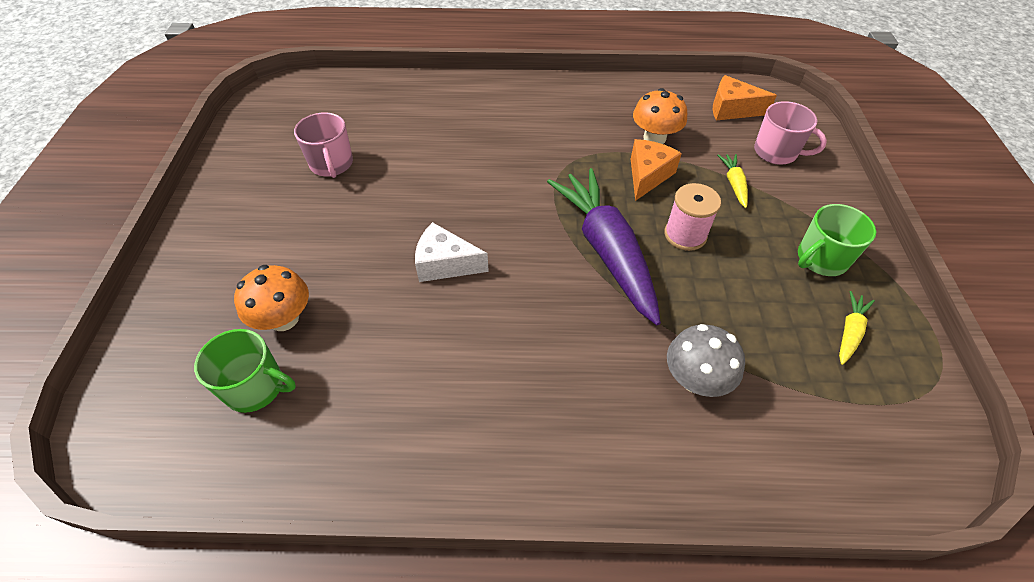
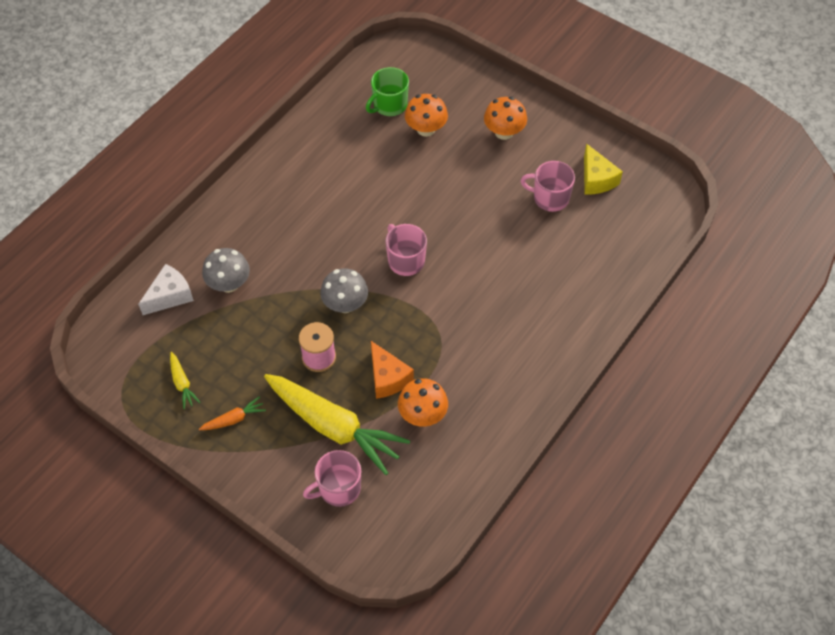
camera: 125 degrees right, 5 degrees up
white cheese [415,222,489,282] -> white cheese moved to [138,264,194,315]
purple carrot [547,168,661,325] -> grey mushroom [320,268,368,313]
orange cheese [713,75,777,120] -> none
yellow carrot [717,154,748,208] -> yellow carrot [264,374,410,475], size x2.40
green mug [798,204,876,276] -> orange carrot [199,396,266,430]
none -> pink mug [386,224,427,276]
none -> orange mushroom [484,97,527,140]
none -> yellow cheese [584,143,623,195]

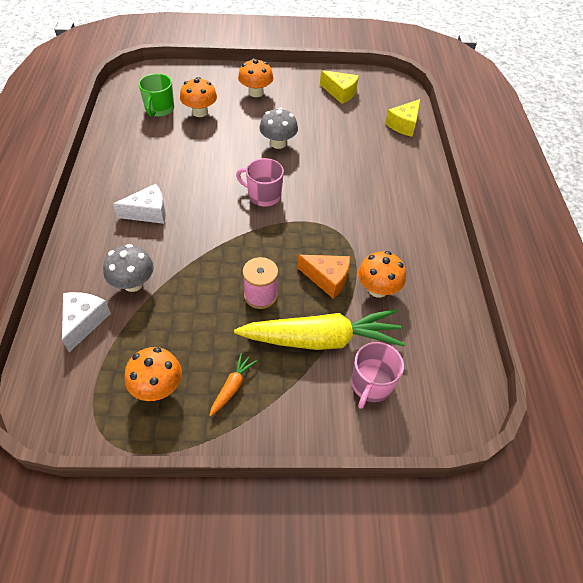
camera: 40 degrees left, 5 degrees down
yellow carrot [170,352,200,409] -> orange mushroom [125,347,182,401]
grey mushroom [320,268,368,313] -> grey mushroom moved to [259,107,298,149]
pink mug [520,161,575,212] -> none
none -> white cheese [113,184,166,224]
none -> yellow cheese [385,99,420,137]

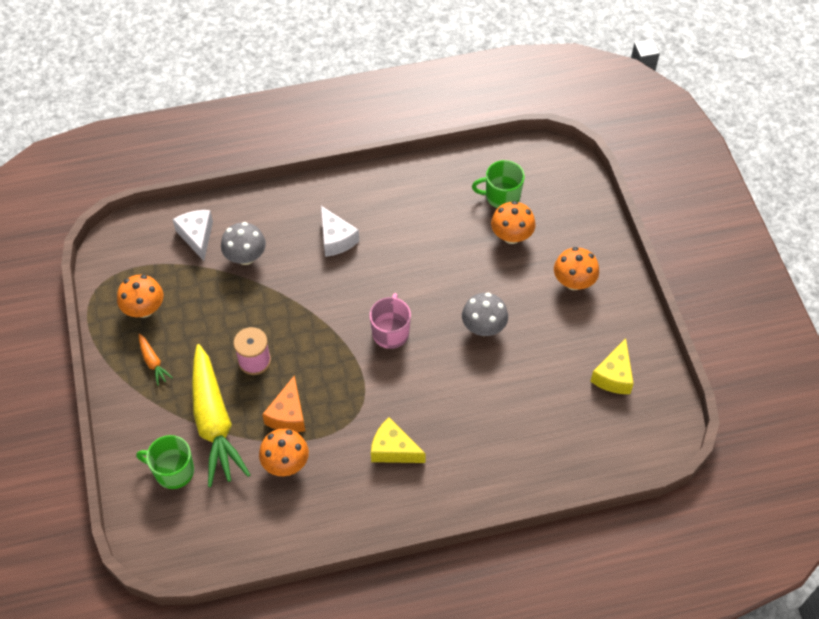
camera: 80 degrees right, 5 degrees up
white cheese [62,292,111,352] -> white cheese turned 105 degrees counterclockwise [172,210,213,261]
orange carrot [209,353,257,416] -> orange carrot turned 45 degrees clockwise [139,333,173,386]
pink mug [351,342,404,409] -> green mug [136,435,194,489]
yellow cheese [385,99,420,137] -> yellow cheese moved to [371,418,426,463]

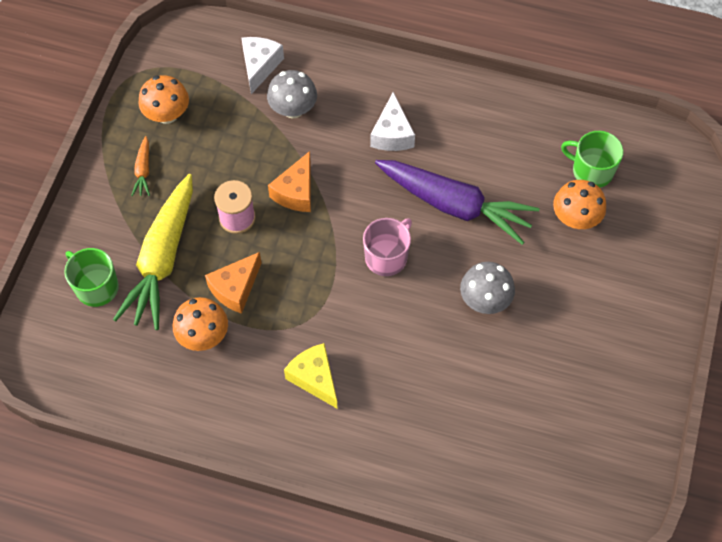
camera: 30 degrees right, 5 degrees up
orange mushroom [554,247,599,290] -> none
yellow cheese [590,339,634,394] -> none
none -> orange cheese [268,151,311,212]
none -> purple carrot [375,160,539,245]

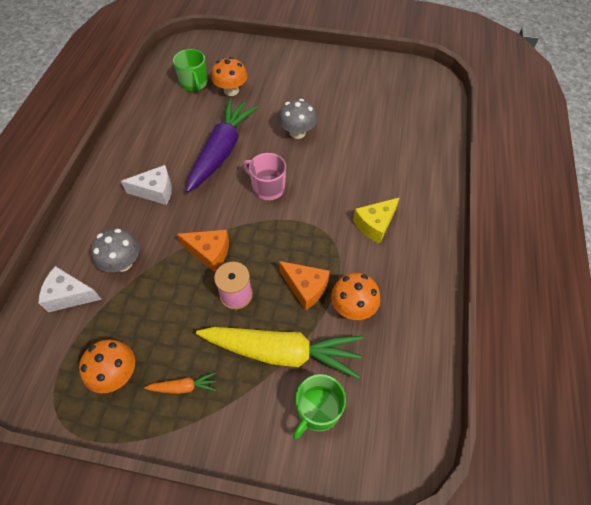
camera: 95 degrees left, 5 degrees down
green mug [561,131,624,188] -> green mug turned 45 degrees counterclockwise [173,49,208,92]

